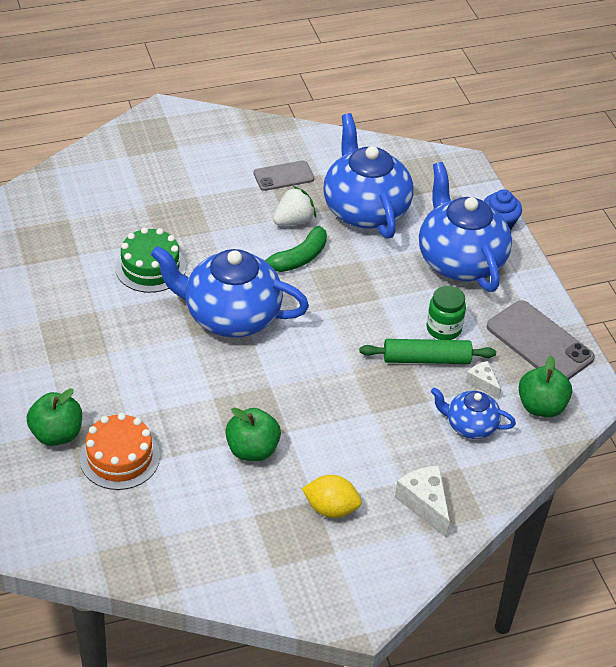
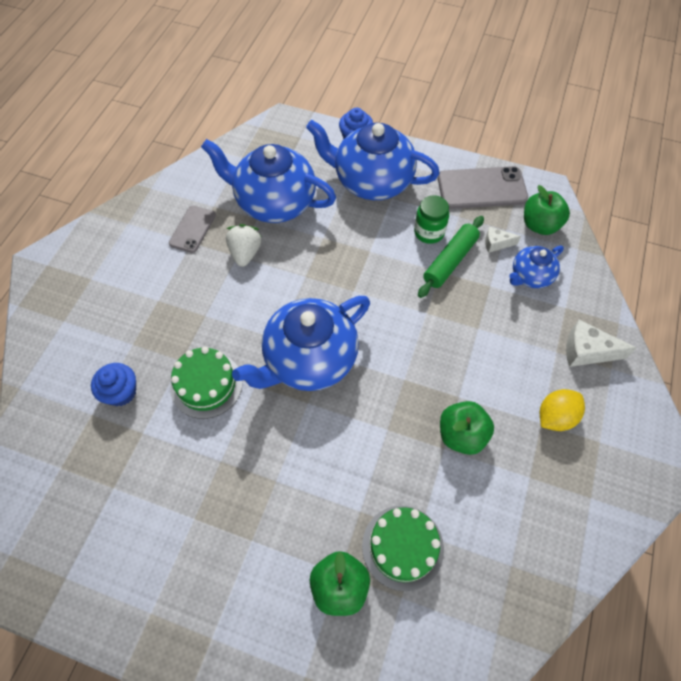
camera: 50 degrees left, 15 degrees up
orange cake [80,413,160,490] -> green cake [362,506,444,591]
green banana [265,226,327,272] -> none
none -> blue cupcake [91,363,136,406]

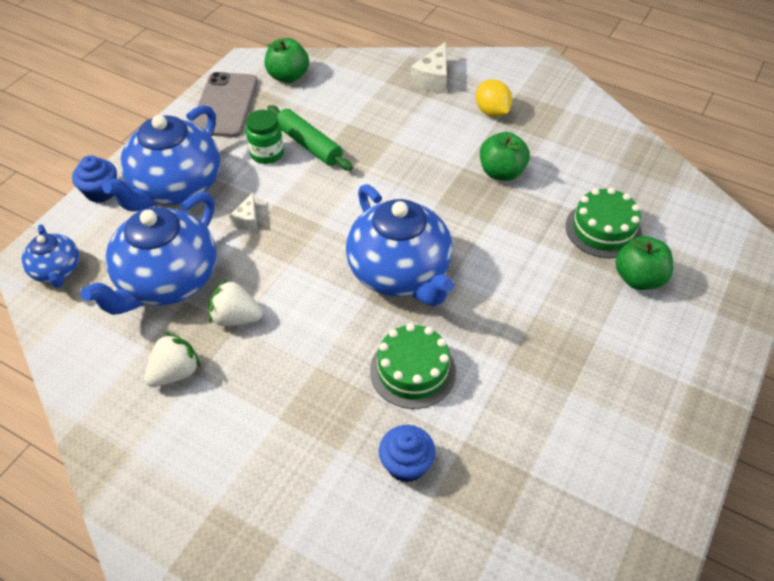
camera: 80 degrees left, 10 degrees down
grey phone [169,206,216,253] -> white strawberry [144,332,201,387]
white cheese [485,226,521,253] -> white cheese moved to [229,192,257,230]
blue teapot [509,246,564,288] -> blue teapot moved to [22,224,79,288]

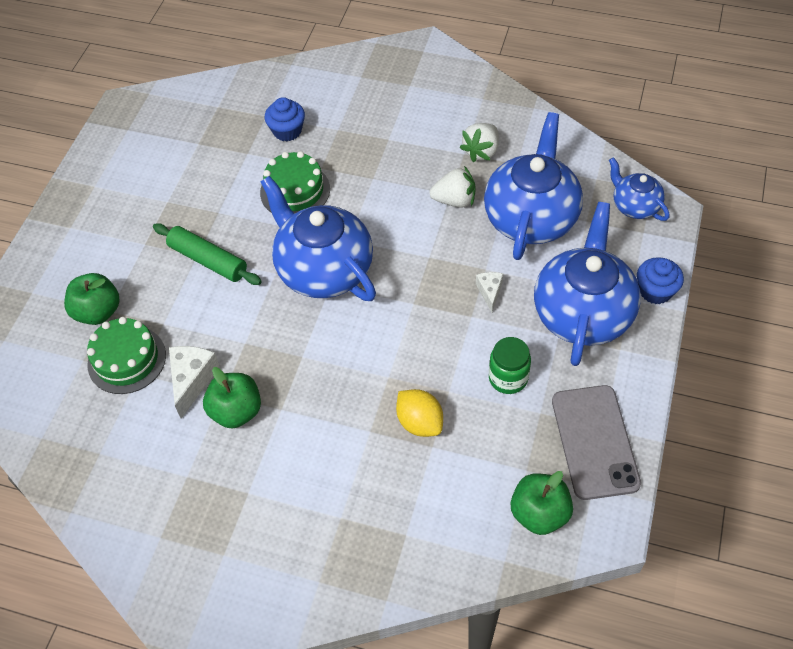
camera: 170 degrees right, 5 degrees up
green rolling pin [267,105,353,171] -> green rolling pin moved to [153,223,262,285]
white cheese [410,42,447,94] -> white cheese moved to [169,346,220,419]
yellow lemon [476,79,512,117] -> yellow lemon moved to [396,389,443,437]

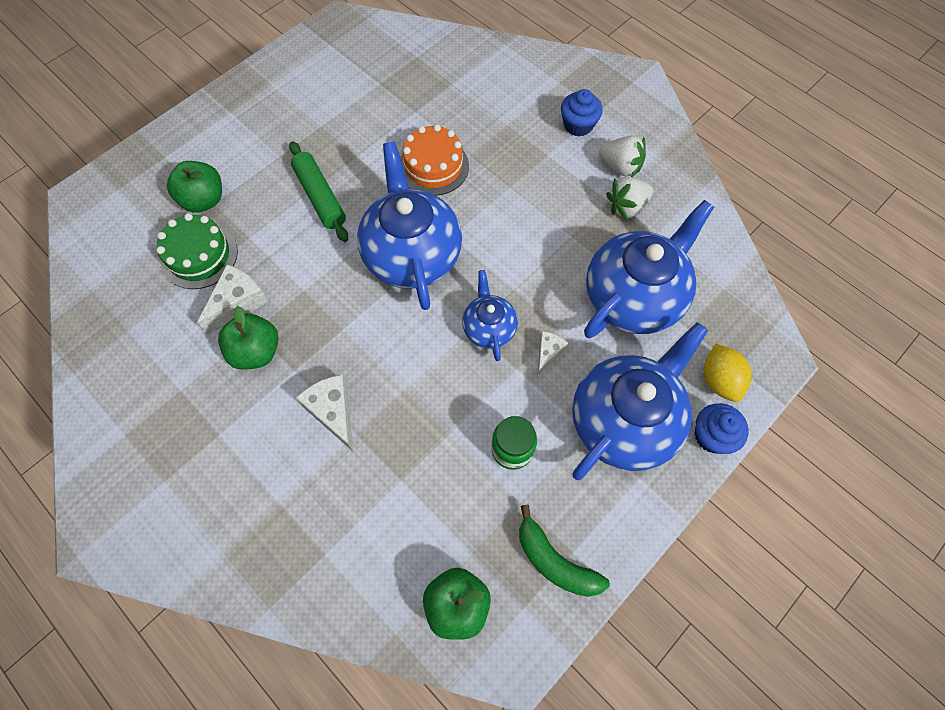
camera: 25 degrees right, 10 degrees up
green cake [260,151,330,214] -> orange cake [400,124,469,196]
blue cupcake [265,97,305,142] -> blue cupcake moved to [561,89,603,137]
yellow lemon [396,389,443,437] -> yellow lemon moved to [704,344,752,402]
white strawberry [430,166,476,208] -> white strawberry moved to [599,136,646,177]
grey phone [552,385,641,500] -> green banana [519,505,610,597]
blue teapot [609,157,669,221] -> blue teapot moved to [462,270,518,361]
none -> white cheese [296,374,353,451]

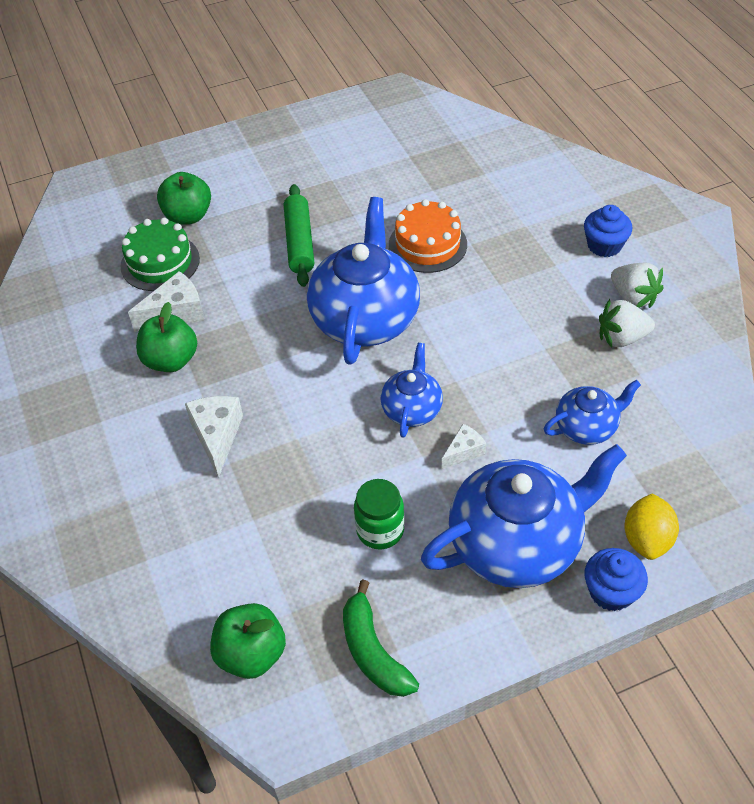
camera: 25 degrees right, 15 degrees down
blue teapot [584,200,714,338] -> blue teapot [544,380,641,445], size x0.52

